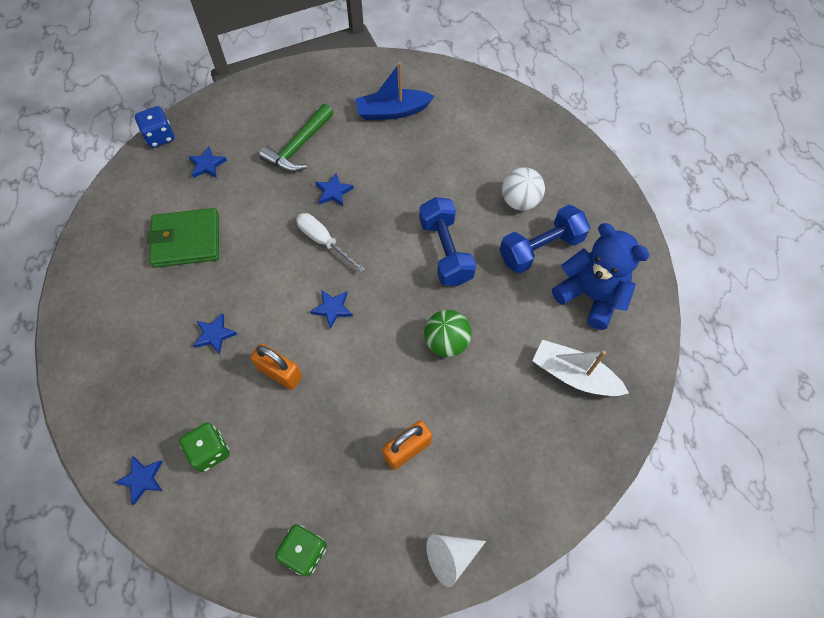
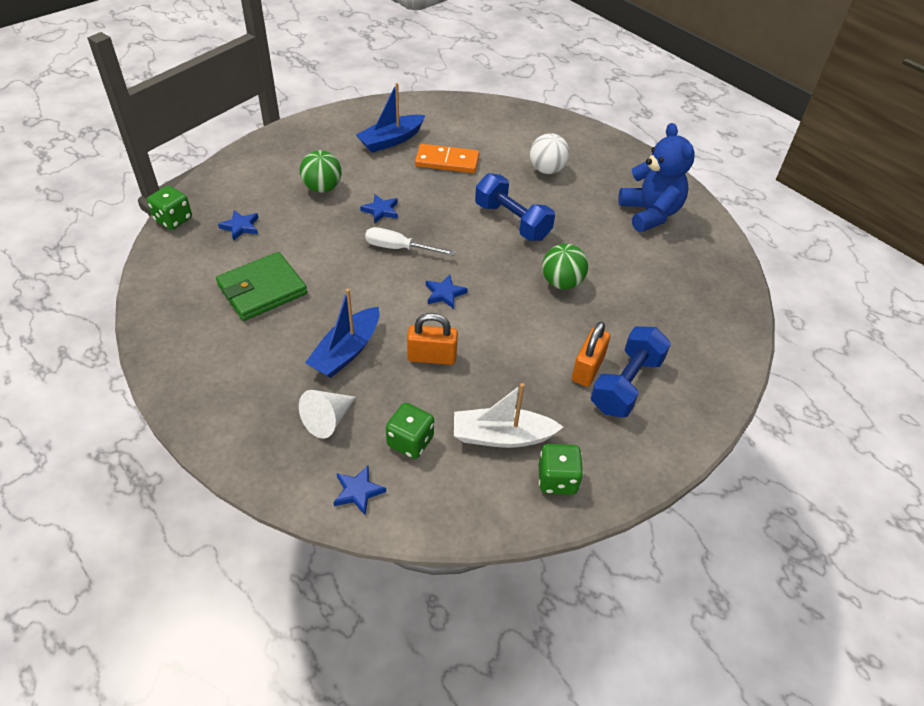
camera: 30 degrees left, 15 degrees down
blue dice [135,106,175,148] -> green dice [147,186,192,230]
blue star [193,313,237,354] -> blue boat [305,289,379,378]
green hammer [259,104,333,172] -> green ball [300,150,342,193]
white cone [426,534,486,587] -> white cone moved to [299,390,356,439]
blue dumbbell [500,205,590,274] -> blue dumbbell moved to [591,326,671,417]
white boat [532,340,629,396] -> white boat moved to [454,383,563,448]
blue teddy bear [552,223,650,330] -> blue teddy bear turned 60 degrees clockwise [618,123,695,232]
none -> orange domino [415,144,479,173]

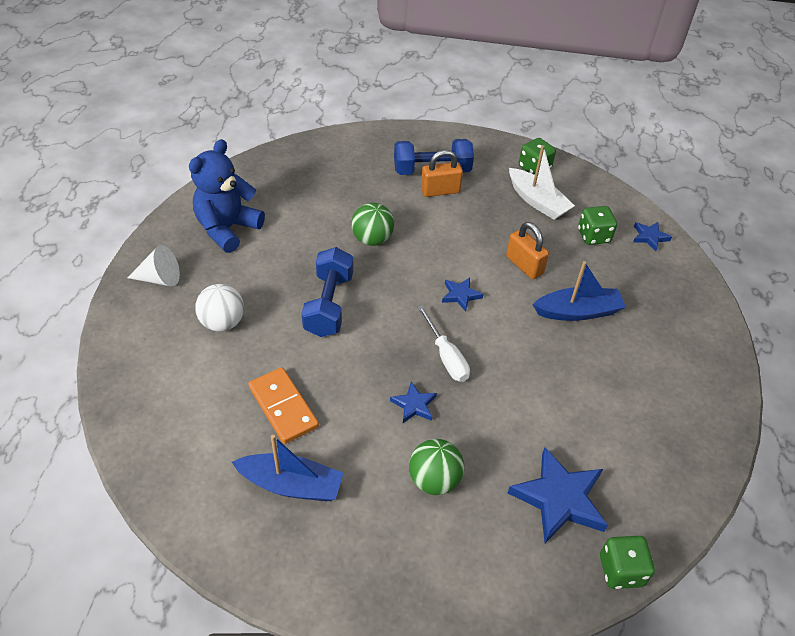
camera: 130 degrees left, 0 degrees up
green wallet [216,252,307,321] -> none
blue star [218,210,258,241] -> blue star [508,447,608,543], size x1.94
white cone [299,390,356,439] -> white cone moved to [127,245,180,287]

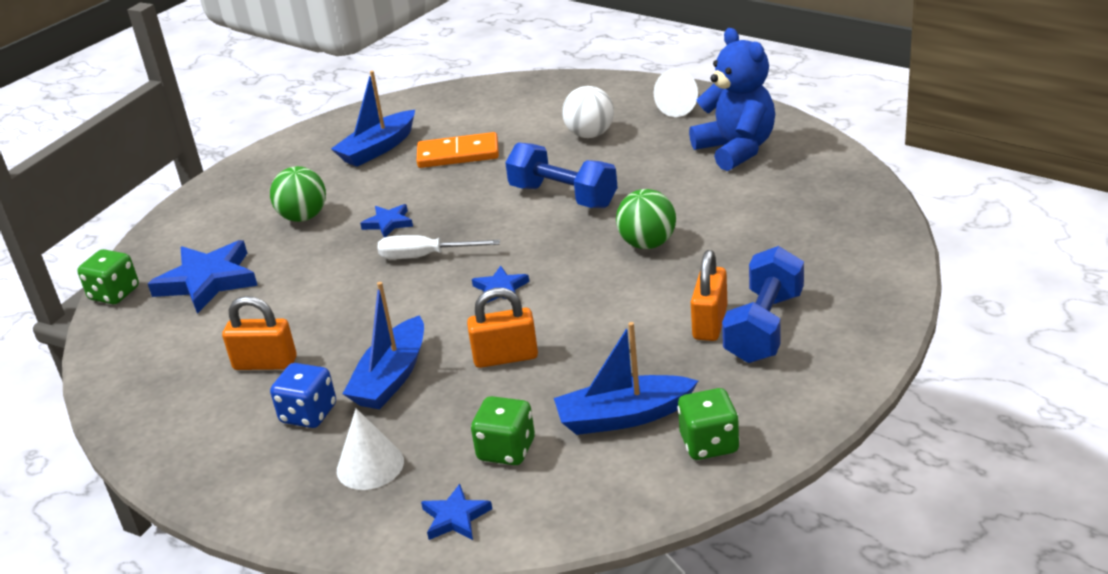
camera: 125 degrees right, 15 degrees down
white boat [509,145,575,220] -> blue boat [554,322,698,435]
none -> orange padlock [222,296,297,370]
none -> blue dice [270,363,336,428]
none -> white cone [337,408,404,490]

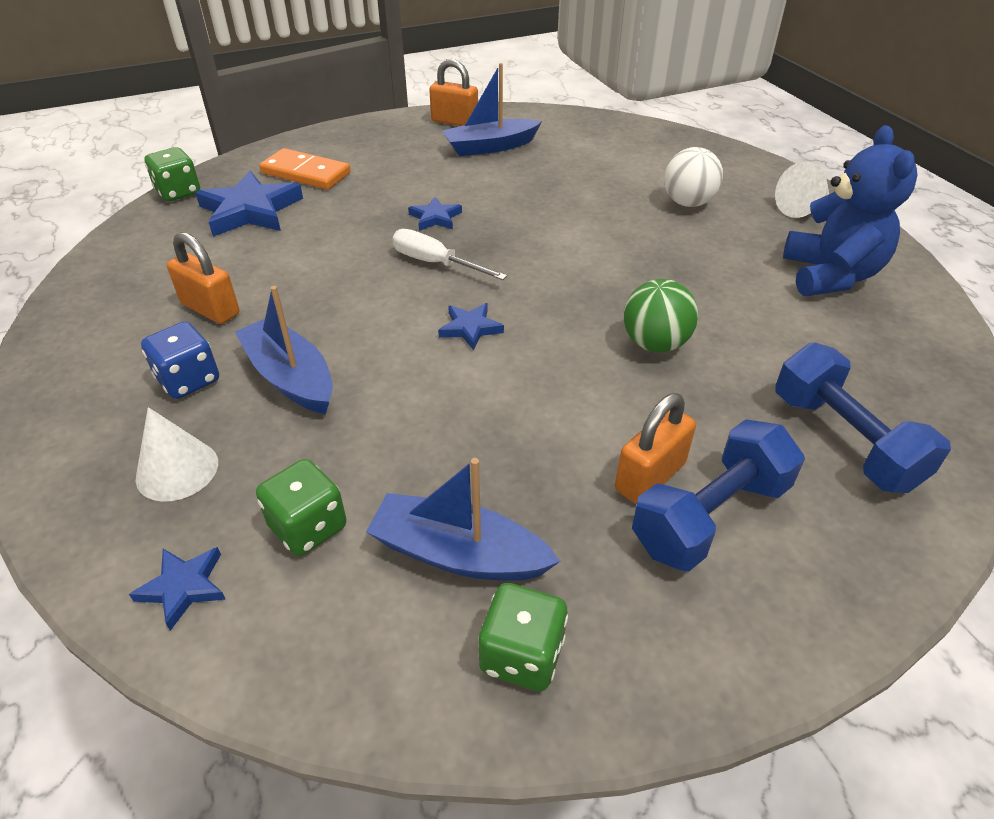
camera: 25 degrees right, 10 degrees up
green ball [270,166,326,222] -> none
blue boat [343,282,424,409] -> blue boat turned 90 degrees clockwise [235,286,333,414]
orange domino [417,132,499,168] -> orange domino moved to [259,148,351,190]
orange padlock [467,288,538,368] -> orange padlock moved to [429,59,478,126]
blue dumbbell [505,142,618,208] -> blue dumbbell moved to [776,343,951,493]

